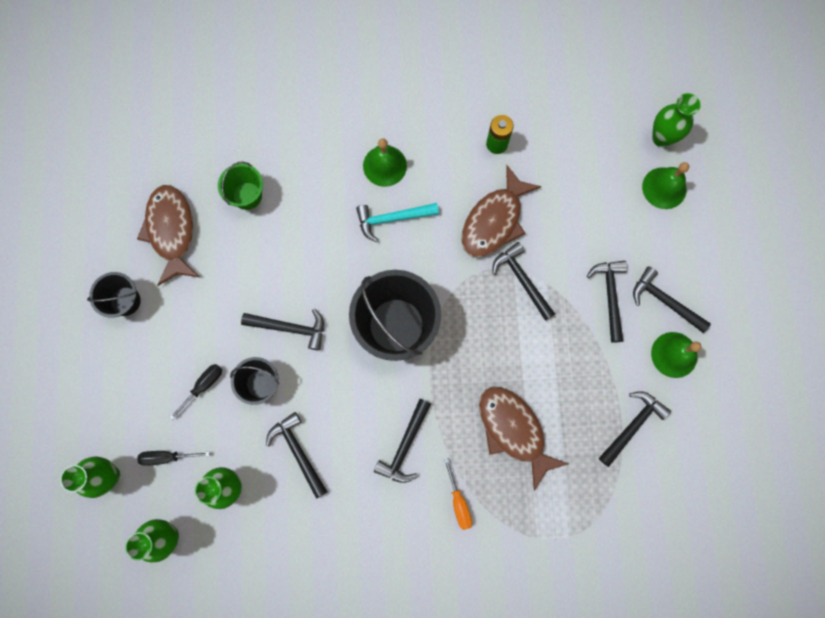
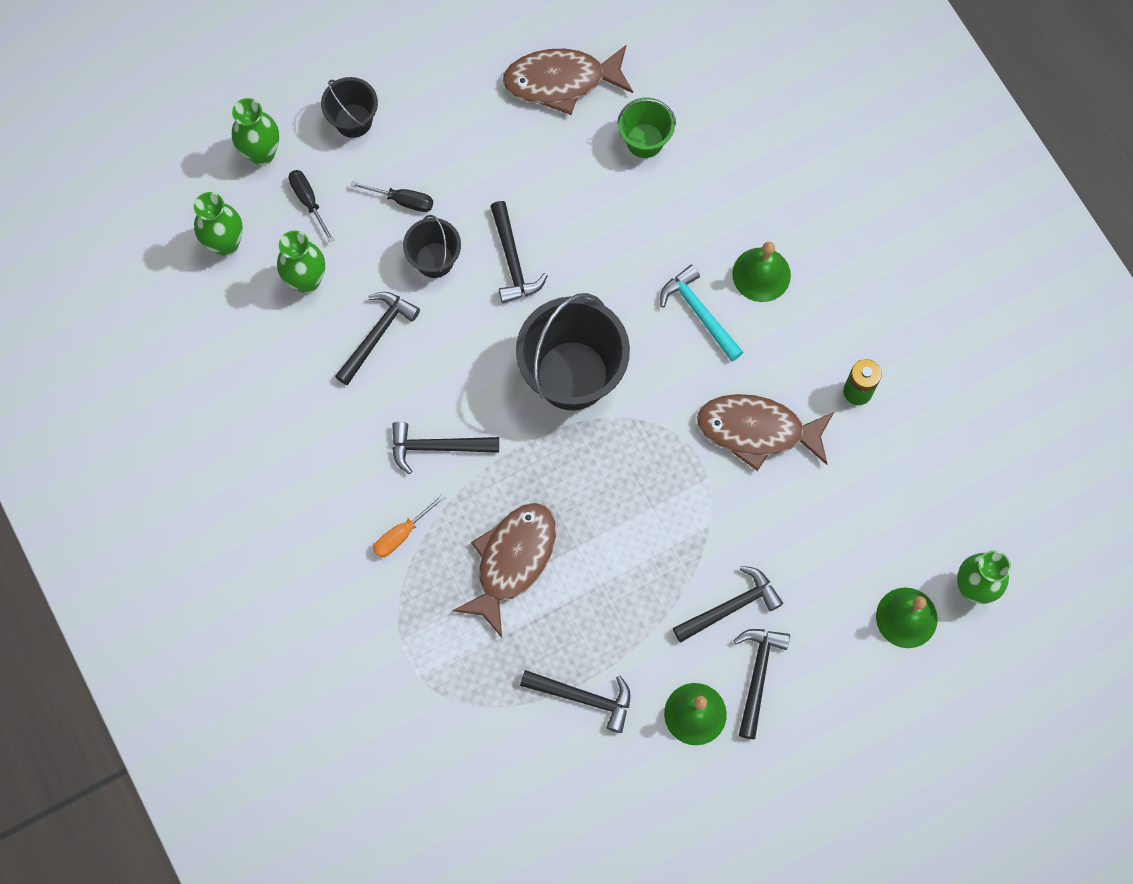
camera: 65 degrees right, 5 degrees down
black bucket [87,272,141,318] -> black bucket moved to [321,77,378,138]
brown fish [137,185,199,286] -> brown fish turned 150 degrees counterclockwise [502,45,633,115]
black hammer [493,242,555,321] -> none

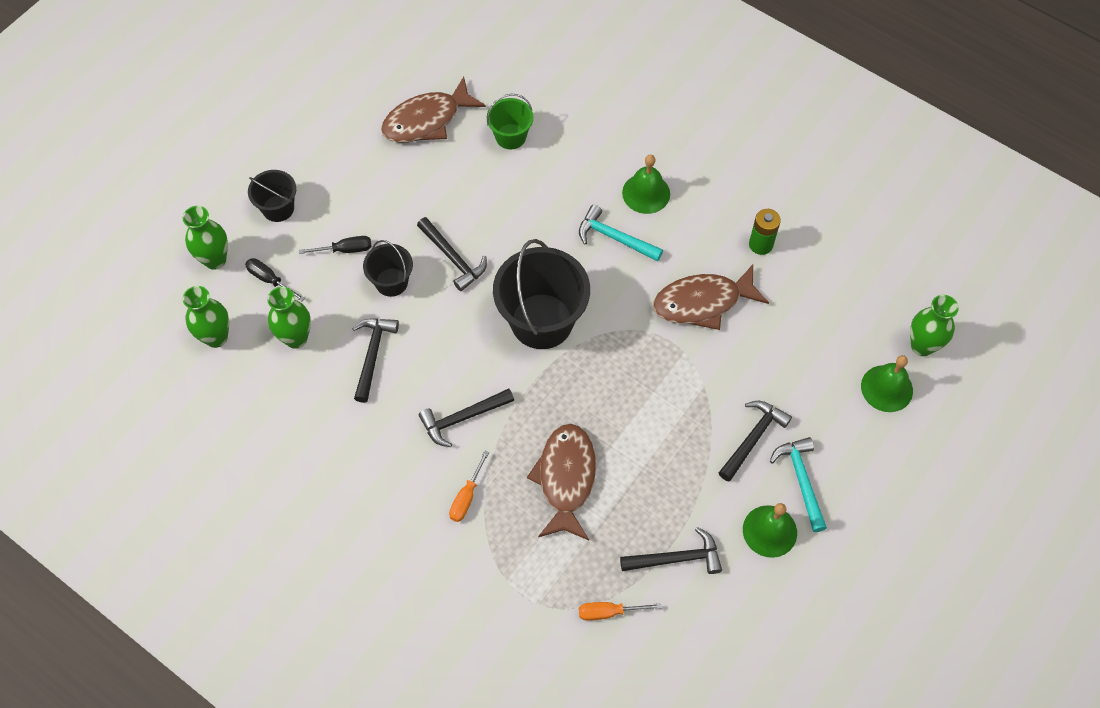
camera: 25 degrees left, 10 degrees down
black hammer [733,629,790,739] -> turquoise hammer [770,437,827,532]
none -> orange screwdriver [579,602,661,621]

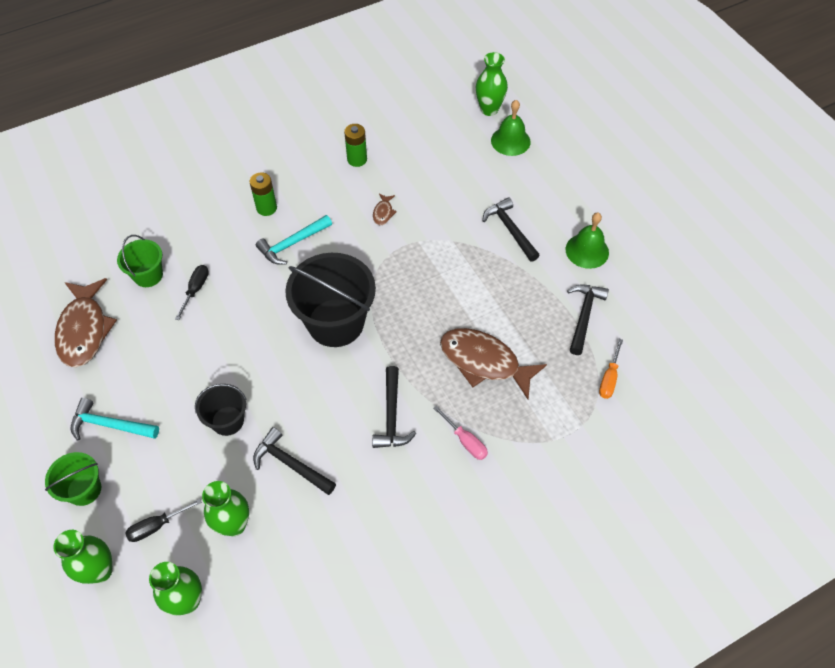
camera: 65 degrees left, 5 degrees down
black bucket [248,170,296,222] -> green bucket [45,452,101,506]
black screwdriver [299,236,371,254] -> black screwdriver moved to [175,265,209,320]
black hammer [417,217,487,291] -> none
orange screwdriver [449,451,489,522] -> pink screwdriver [433,405,488,460]
green bell [622,155,670,214] -> green battery [249,172,277,216]
brown fish [653,265,769,330] -> brown fish [373,193,397,225], size x0.43
turquoise hammer [770,437,827,532] -> turquoise hammer moved to [71,398,159,441]

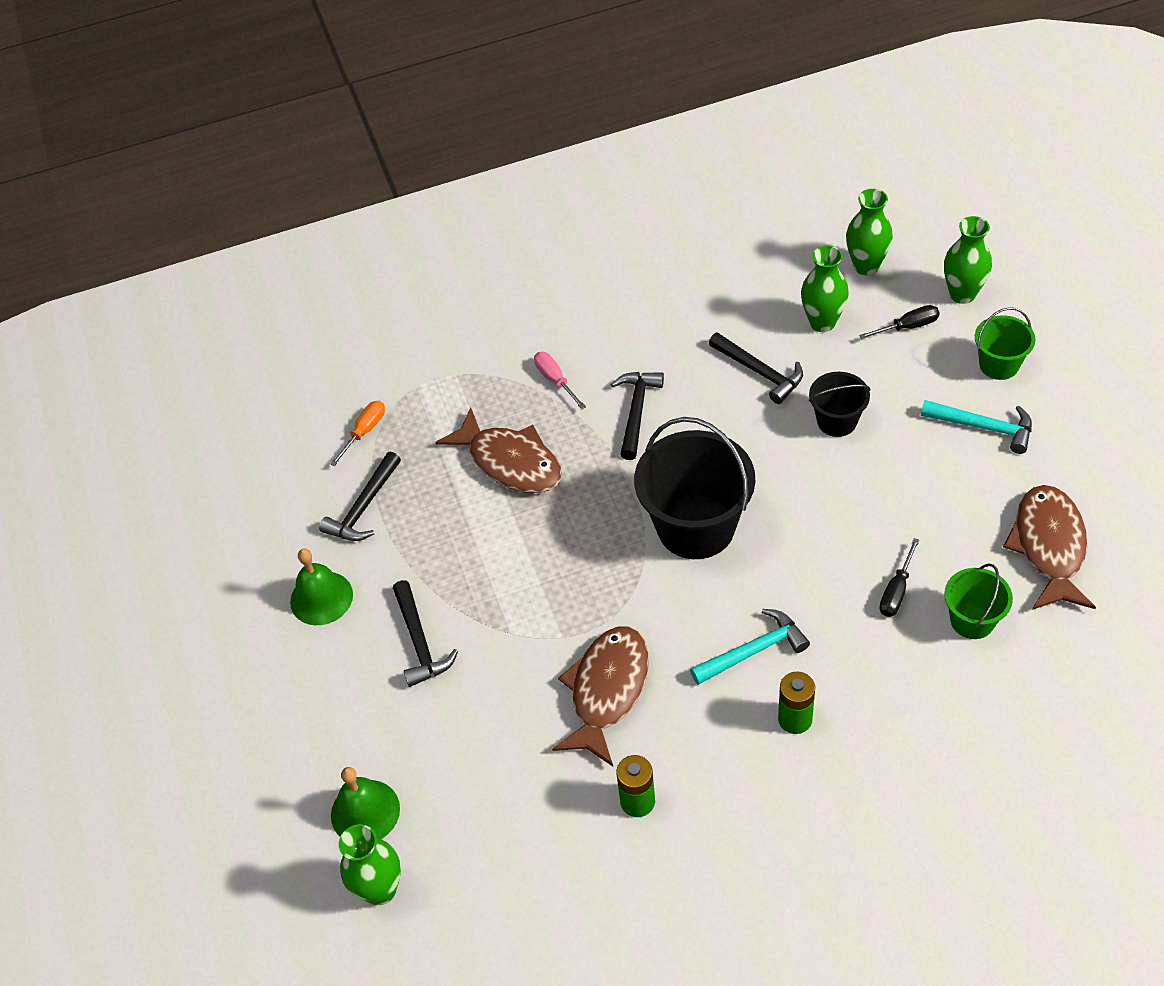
camera: 165 degrees left, 5 degrees down
brown fish [373,193,397,225] -> brown fish [552,627,649,767], size x2.33

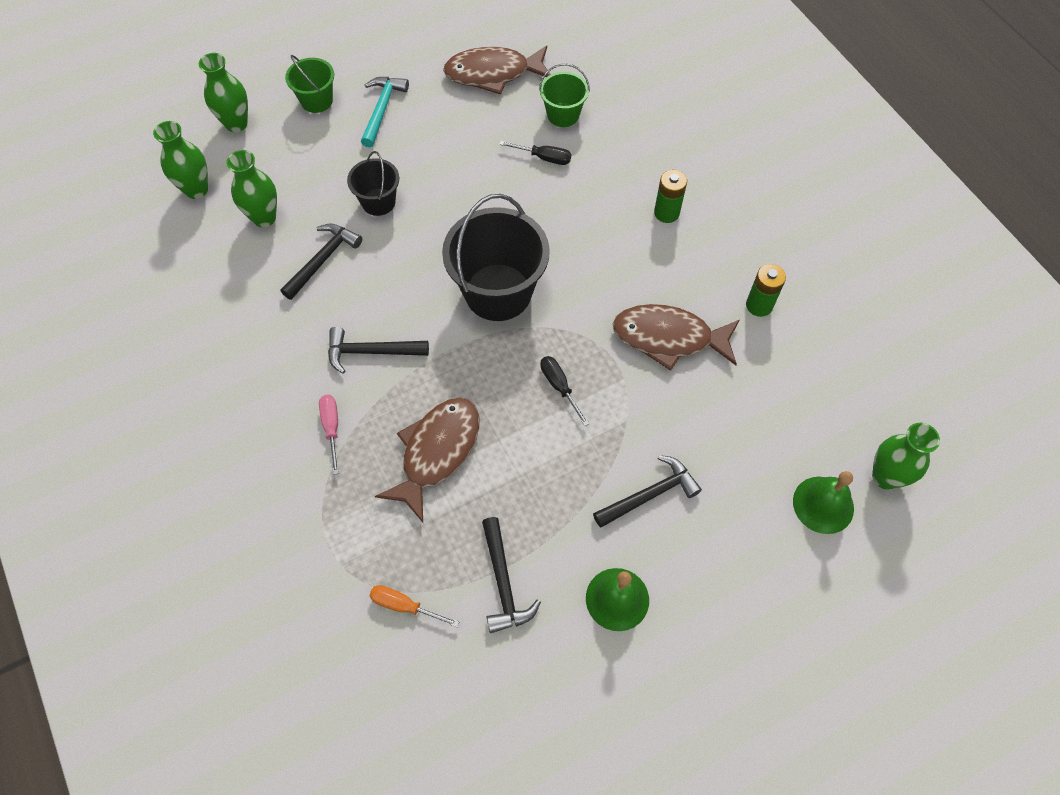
camera: 105 degrees left, 10 degrees up
black hammer [319,451,401,541] -> black hammer turned 60 degrees clockwise [482,517,541,633]
pink screwdriver [534,352,586,410] -> pink screwdriver turned 120 degrees clockwise [319,395,339,475]
turquoise hammer [690,609,810,685] -> none
black screwdriver [859,305,940,339] -> black screwdriver moved to [540,356,589,426]

